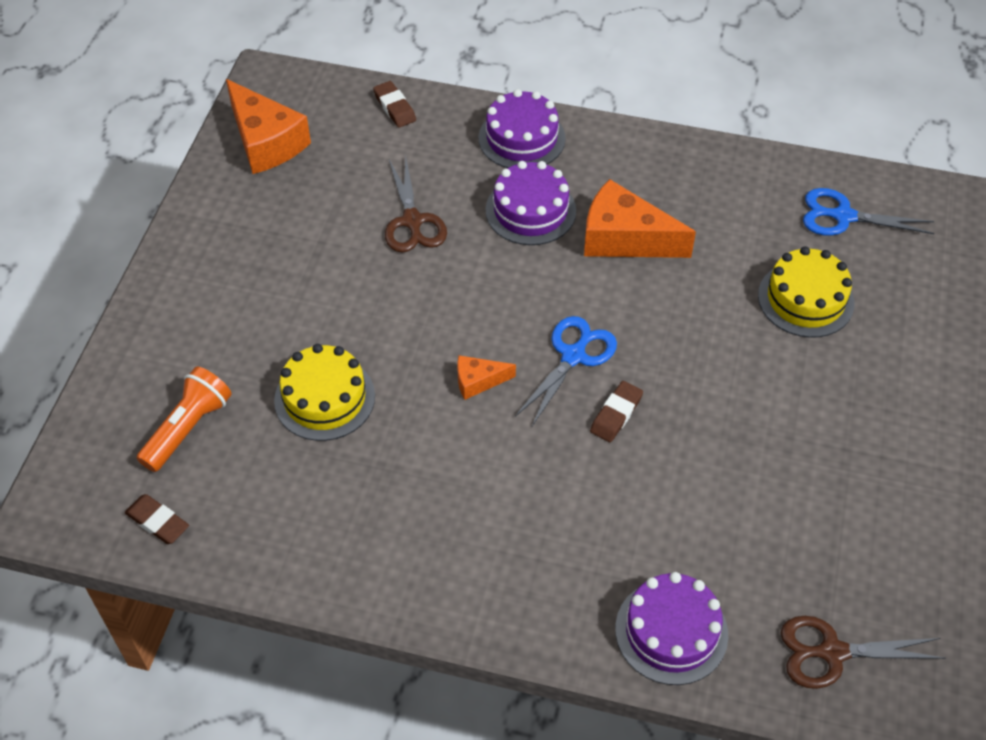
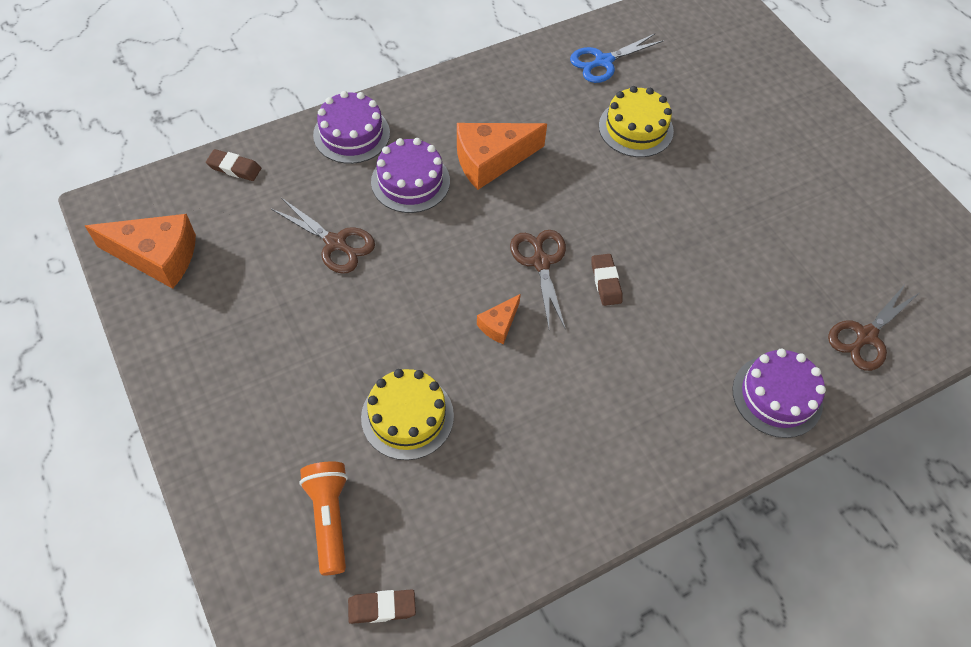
camera: 45 degrees left, 5 degrees up
blue scissors [515,316,617,426] -> brown scissors [510,230,566,330]

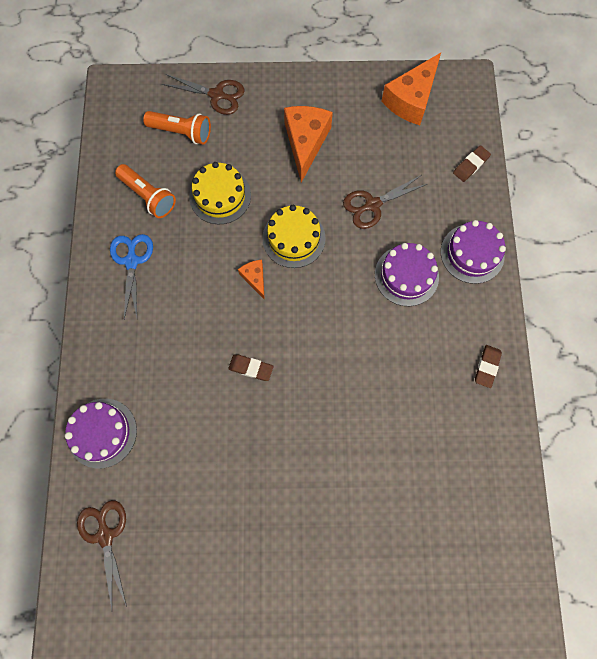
camera: 120 degrees right, 15 degrees up
brown eraser [348,589,416,624] -> brown eraser moved to [475,345,502,388]
orange cheese [457,123,547,190] -> orange cheese moved to [284,106,333,183]
brown scissors [510,230,566,330] -> brown scissors moved to [162,74,245,115]
blue scissors [570,33,664,83] -> blue scissors moved to [110,234,153,319]
yellow cake [599,86,674,157] -> yellow cake moved to [262,205,326,268]
none -> orange flashlight [115,164,176,218]

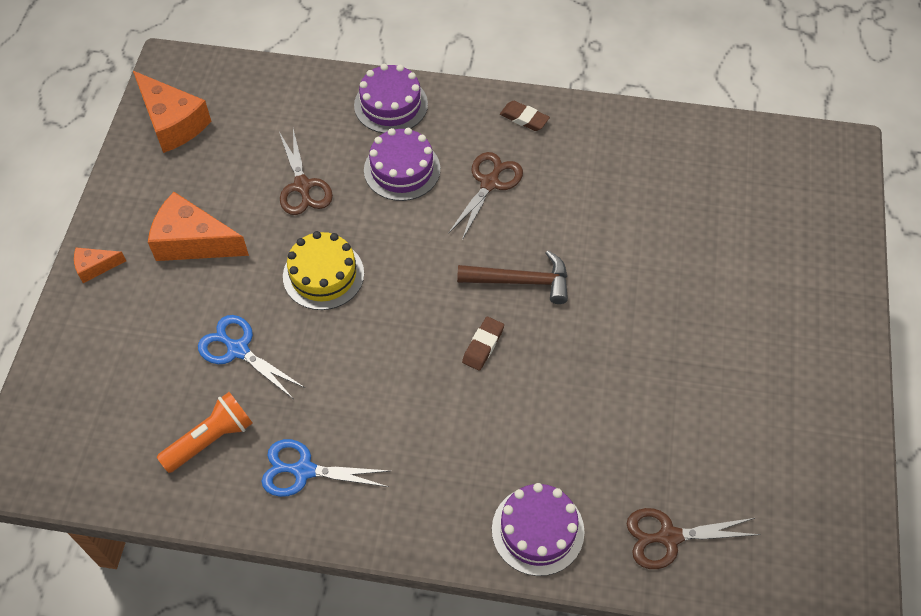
camera: 80 degrees left, 15 degrees down
orange flashlight [143,111,211,145] -> none
brown scissors [162,74,245,115] -> brown scissors moved to [448,152,523,240]
yellow cake [189,162,251,224] -> blue scissors [198,315,305,398]
orange cheese [238,260,265,300] -> orange cheese moved to [74,247,126,283]
brown eraser [453,145,491,182] -> none
none -> brown hammer [457,250,568,304]

